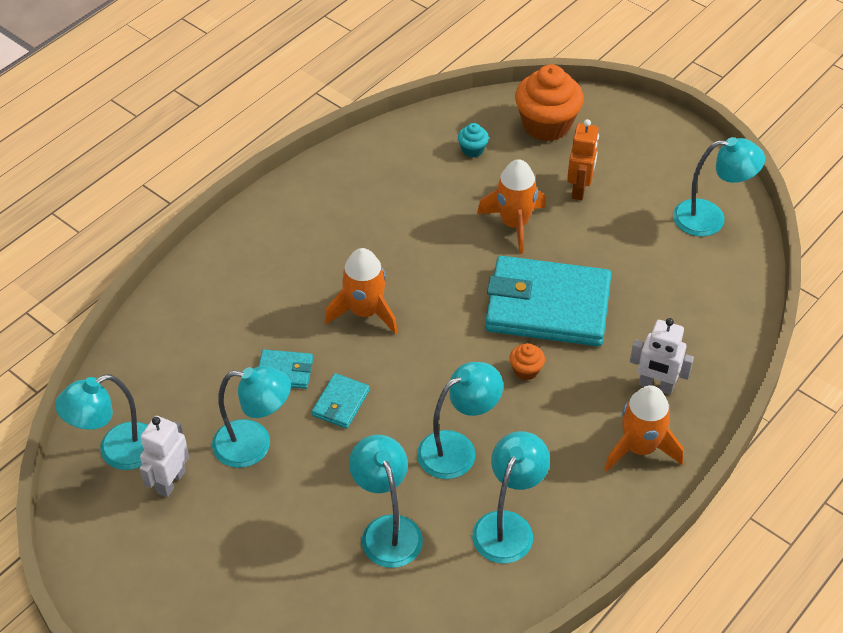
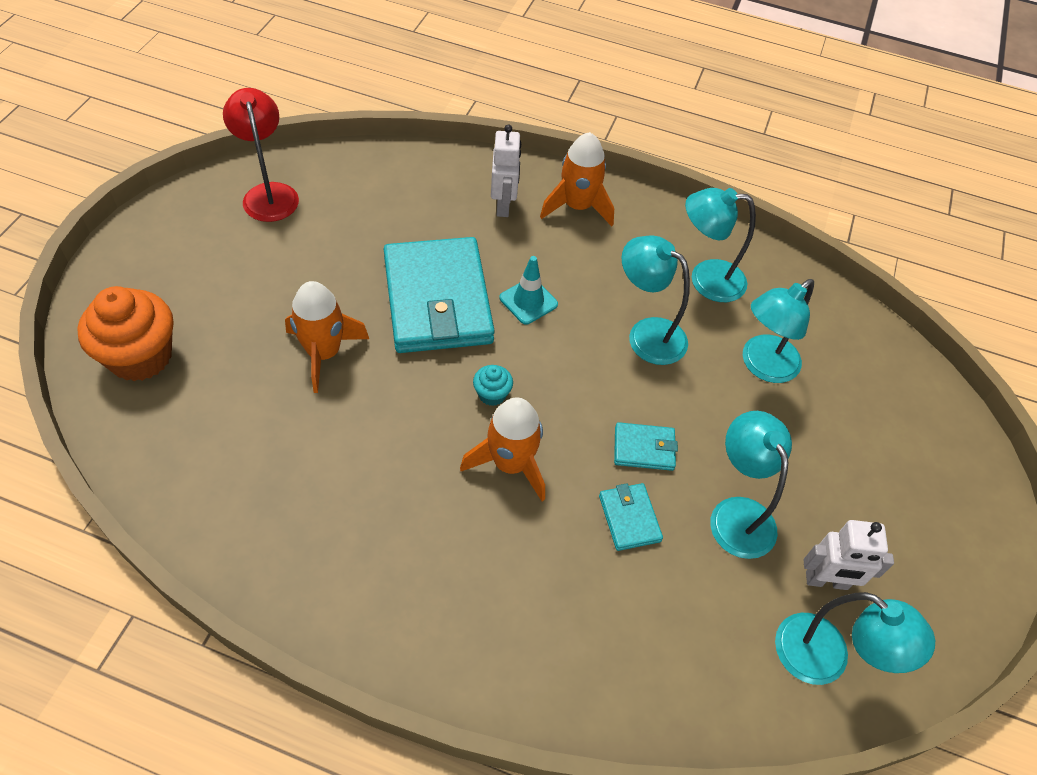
camera: 115 degrees left, 5 degrees up
turquoise cupcake [458,123,489,157] -> turquoise cupcake moved to [473,365,513,406]
orange cupcake [509,343,545,380] -> turquoise traffic cone [499,256,558,325]
orange robot [567,119,599,200] -> none
turquoise lamp [673,137,765,237] -> red lamp [223,88,299,222]

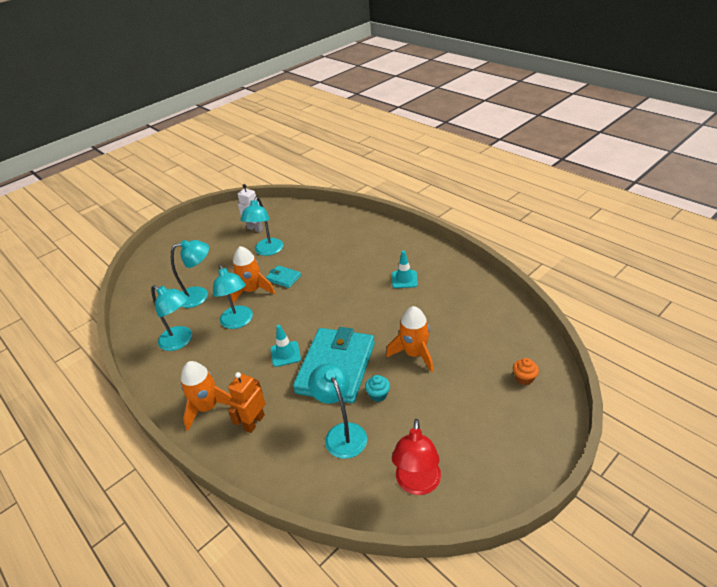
camera: 145 degrees left, 15 degrees down
orange cupcake [77,286,173,381] -> orange cupcake [513,358,539,385], size x0.45
orange rocket [460,397,545,501] -> orange rocket moved to [230,246,275,303]
turquoise cupcake [473,365,513,406] -> turquoise cupcake moved to [365,375,390,402]
white robot [491,124,521,217] -> orange robot [228,372,265,433]
turquoise wallet [599,483,663,551] -> none
turquoise lamp [775,592,935,685] -> turquoise lamp moved to [308,363,367,459]
none -> turquoise traffic cone [392,251,418,288]

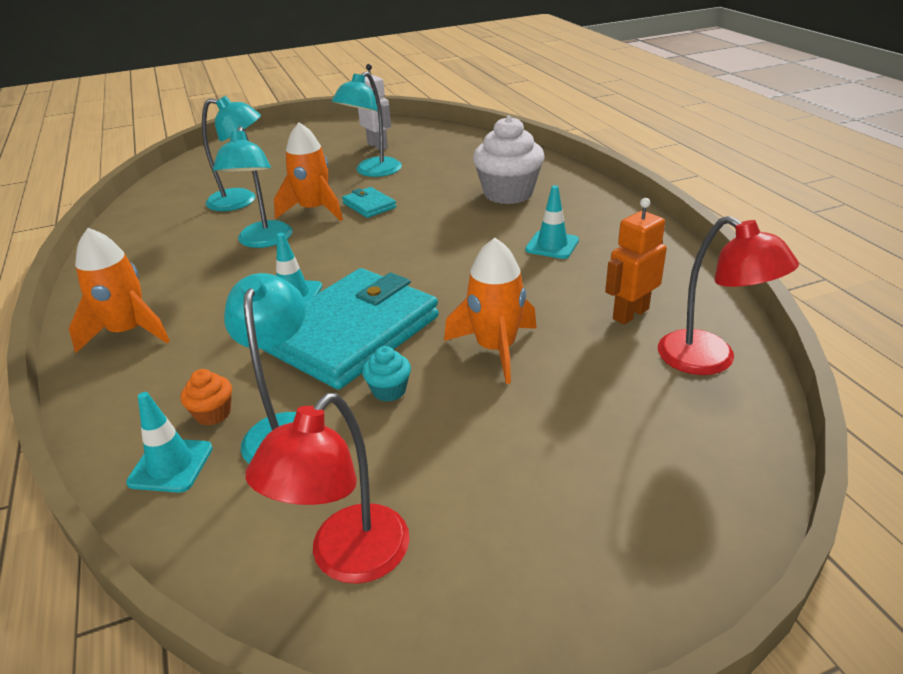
camera: 20 degrees right, 5 degrees down
turquoise lamp [151,285,192,351] -> none
orange robot [228,372,265,433] -> orange robot moved to [605,198,667,325]
orange cupcake [513,358,539,385] -> orange cupcake moved to [181,369,232,426]
none -> turquoise traffic cone [126,392,213,493]
none -> white cupcake [473,116,544,204]
none -> red lamp [658,216,799,375]

